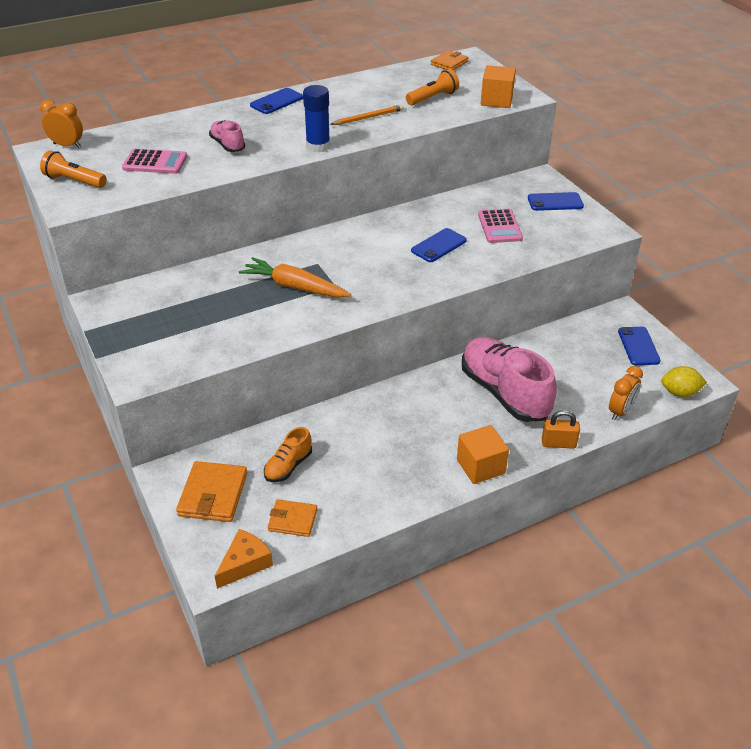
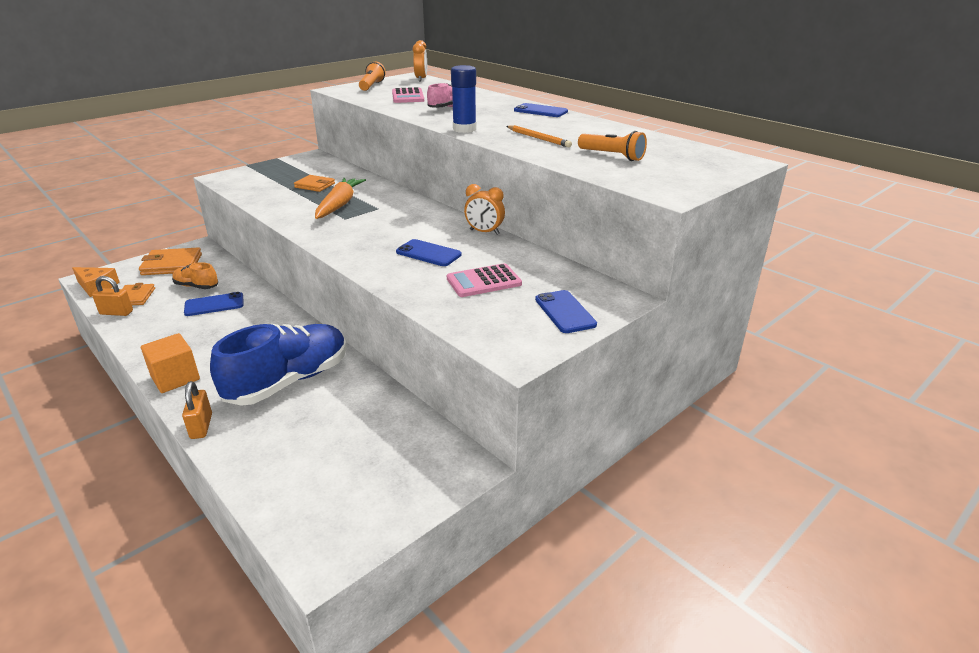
camera: 75 degrees right, 10 degrees down
orange wallet [431,51,469,70] -> orange wallet moved to [294,175,335,192]
pink shoe [462,337,557,422] -> blue shoe [210,324,347,406]
orange cube [481,65,516,108] -> none
orange clock [609,366,643,420] -> orange clock moved to [464,184,505,235]
blue phone [618,327,661,365] -> blue phone moved to [184,292,244,316]
yellow lemon [661,366,707,397] -> none
none -> orange padlock [92,276,133,316]

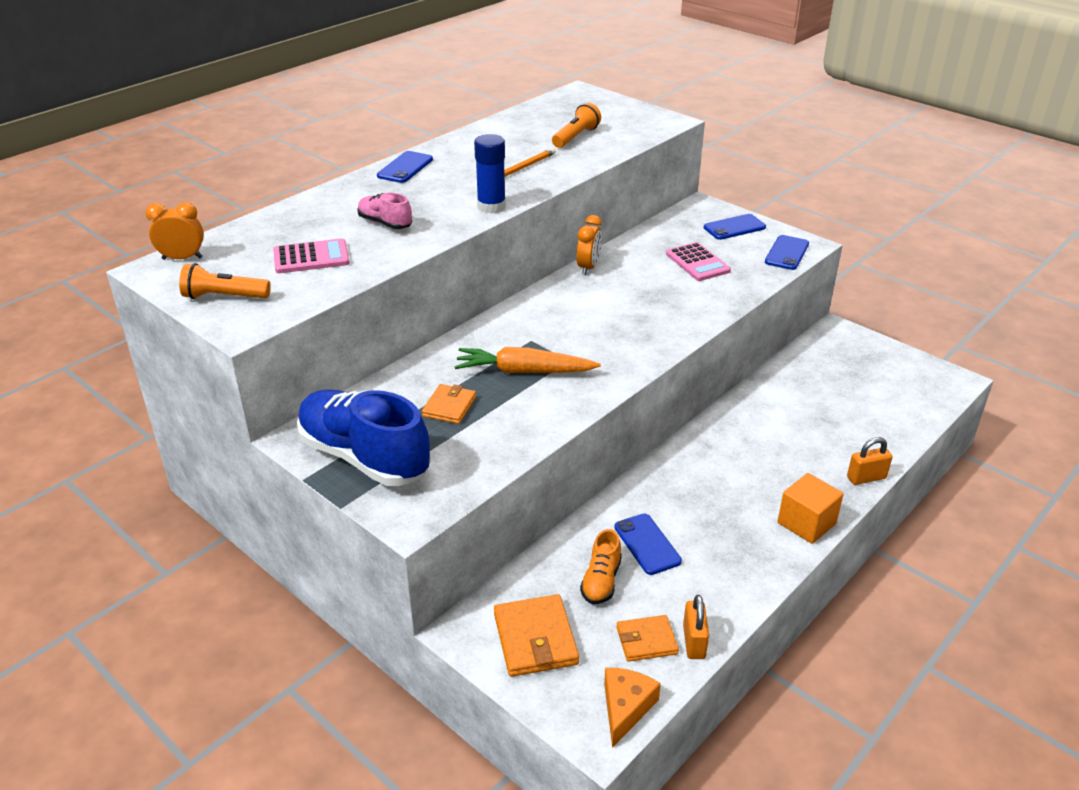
camera: 95 degrees left, 5 degrees up
blue shoe [210,324,347,406] -> blue shoe moved to [297,389,431,486]
blue phone [396,239,462,266] -> blue phone moved to [765,235,809,270]

